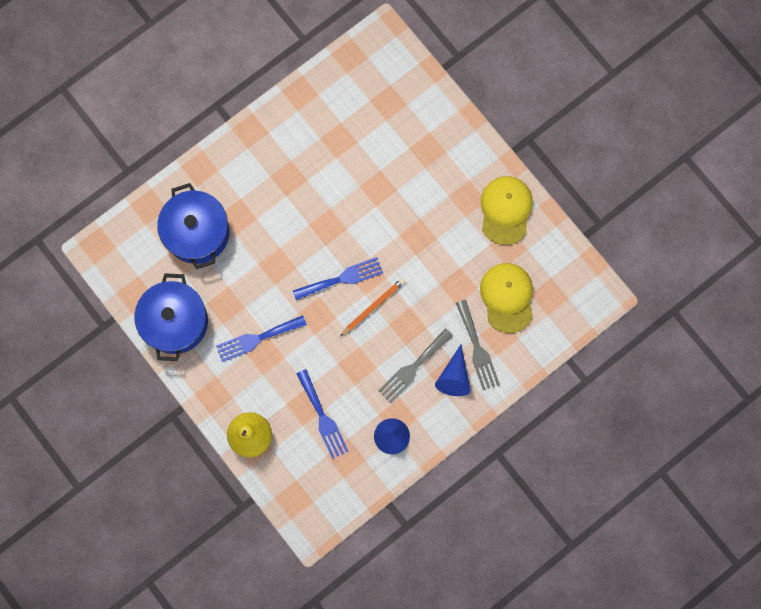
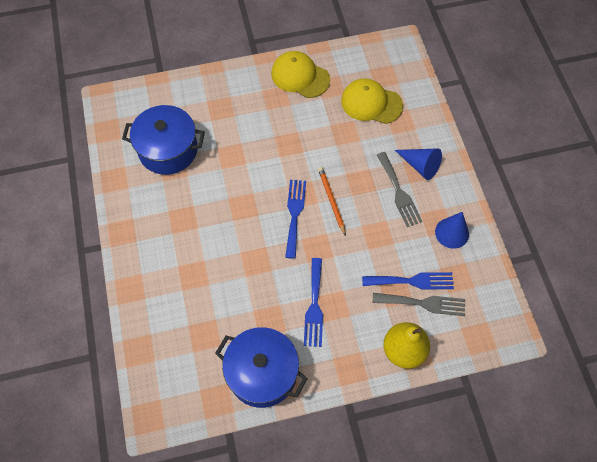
camera: 65 degrees left, 15 degrees down
blue pot [157,183,229,269] -> blue pot moved to [122,105,205,175]
grey fork [456,300,500,390] -> grey fork moved to [373,293,465,316]

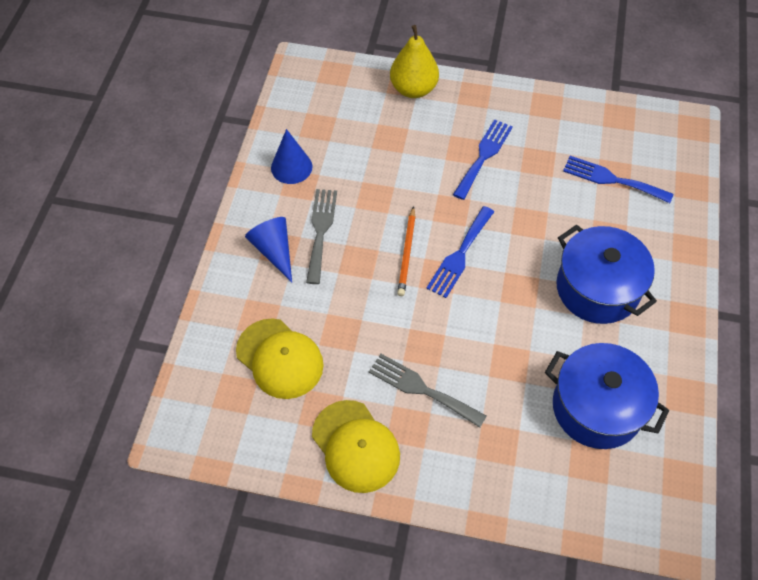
camera: 155 degrees left, 5 degrees down
blue pot [215,327,308,408] -> blue pot moved to [556,225,657,324]
blue fork [362,272,454,290] -> blue fork moved to [563,156,673,203]
grey fork [373,293,465,316] -> grey fork moved to [369,354,487,428]

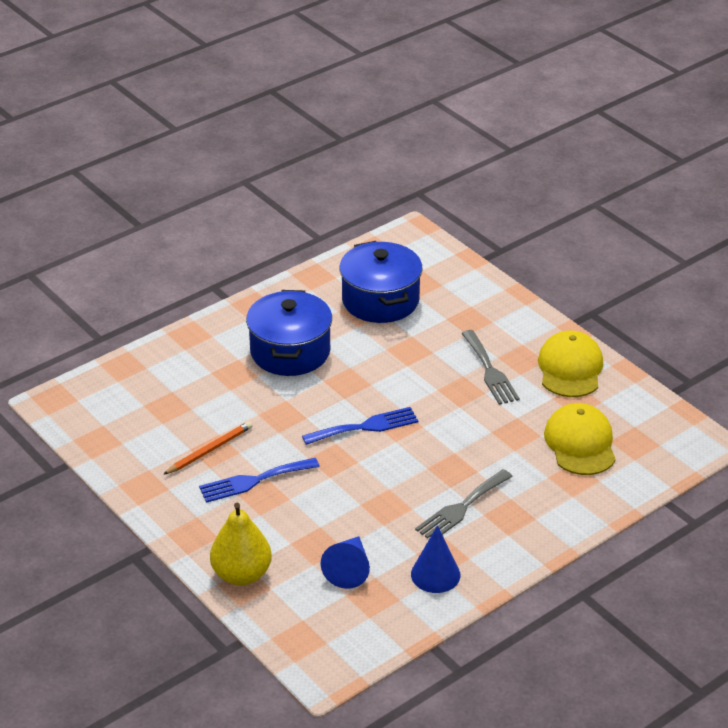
camera: 140 degrees left, 20 degrees down
blue cone [245,217,292,282] -> blue cone moved to [320,536,370,589]
orange pencil [397,206,416,296] -> orange pencil moved to [163,421,252,475]
blue fork [563,156,673,203] -> none

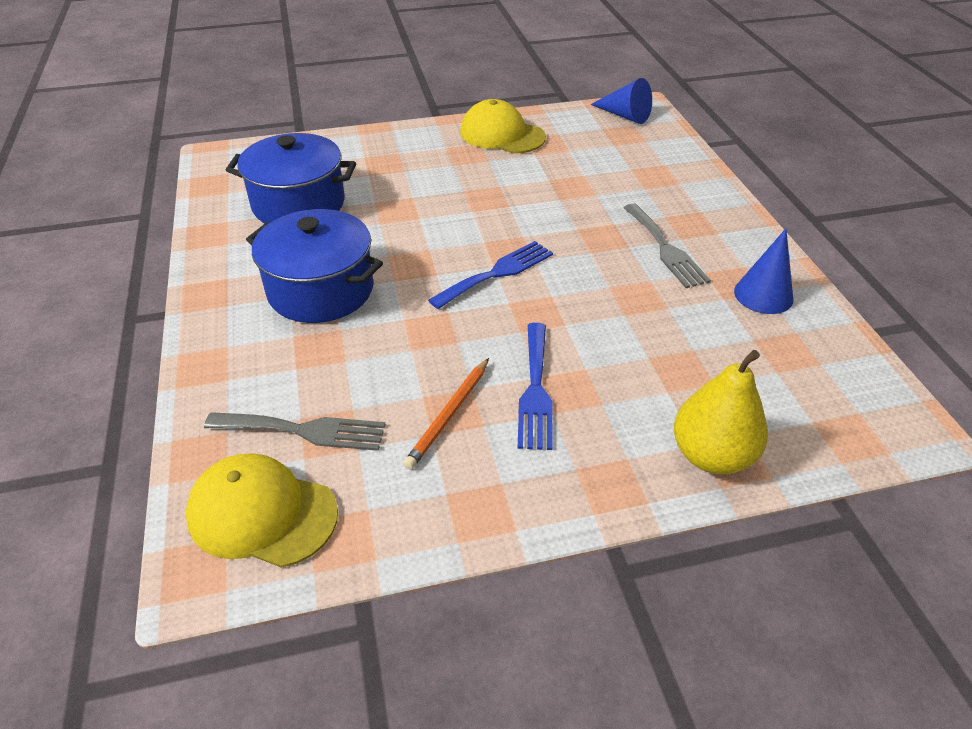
camera: 65 degrees left, 5 degrees up
orange pencil [163,421,252,475] -> orange pencil turned 135 degrees counterclockwise [403,358,489,469]
blue fork [302,407,419,445] -> blue fork turned 45 degrees clockwise [428,241,553,309]
blue cone [320,536,370,589] -> blue cone moved to [590,78,652,124]
grey fork [461,330,520,405] -> grey fork moved to [204,412,385,451]
yellow cap [544,403,616,475] -> yellow cap moved to [186,454,338,568]

